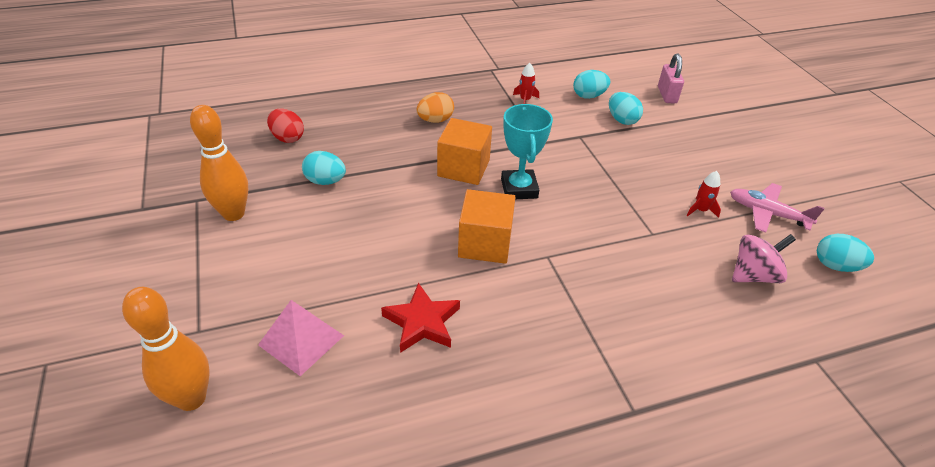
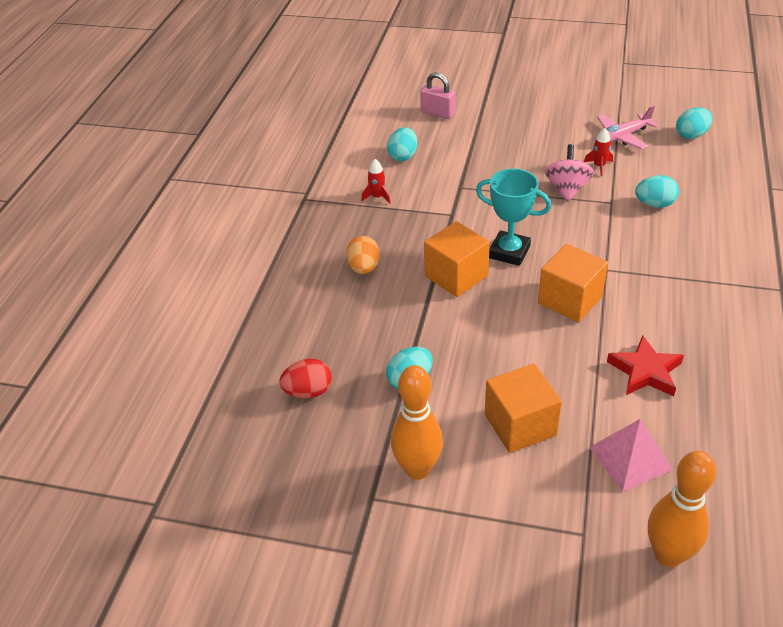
camera: 55 degrees left, 0 degrees up
turquoise egg [609,92,643,125] -> turquoise egg moved to [635,175,679,208]
pink spinning top [732,234,796,283] -> pink spinning top moved to [545,144,594,202]
none -> orange cube [485,364,562,453]

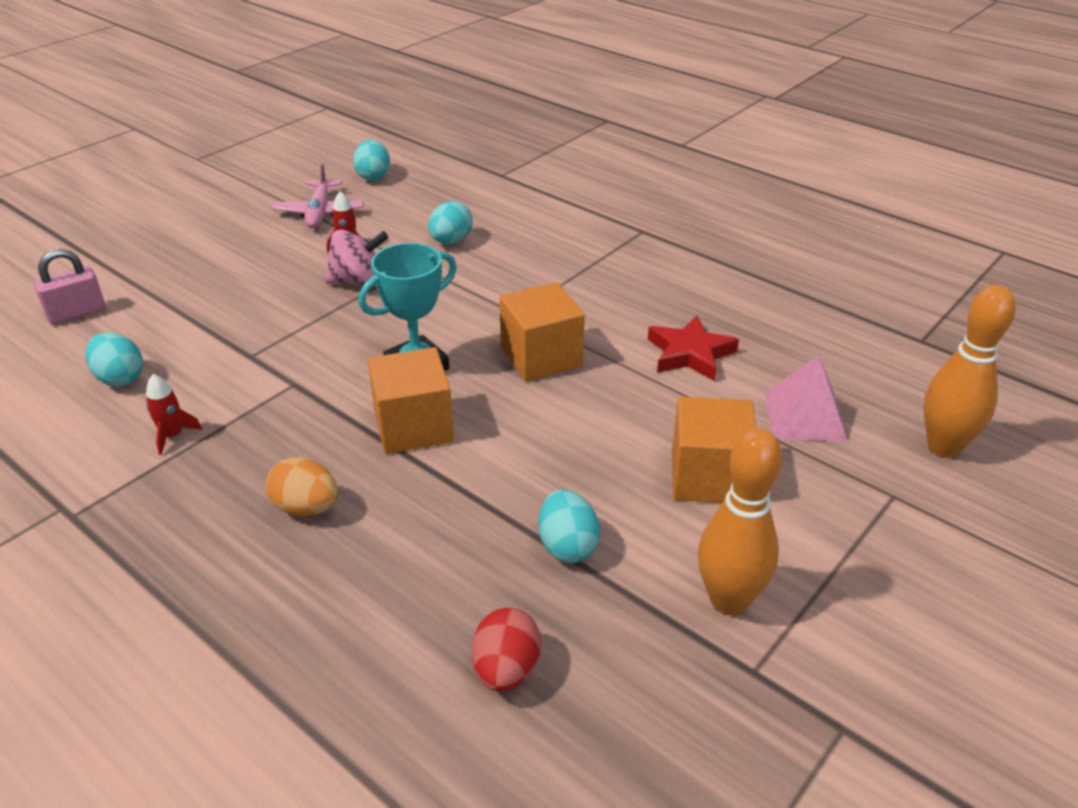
camera: 65 degrees left, 5 degrees down
pink spinning top [545,144,594,202] -> pink spinning top turned 135 degrees clockwise [325,229,388,286]

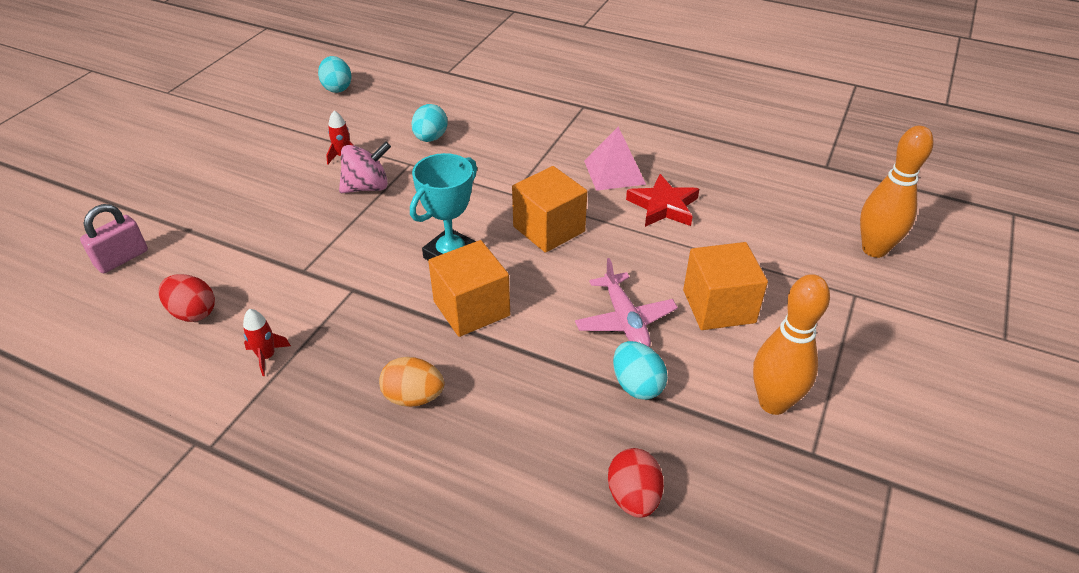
camera: 15 degrees left, 5 degrees up
turquoise egg [85,332,143,387] -> red egg [159,274,215,322]
pink plane [271,162,364,228] -> pink plane moved to [575,258,678,347]
pink pyramid [765,355,848,442] -> pink pyramid moved to [584,127,646,191]

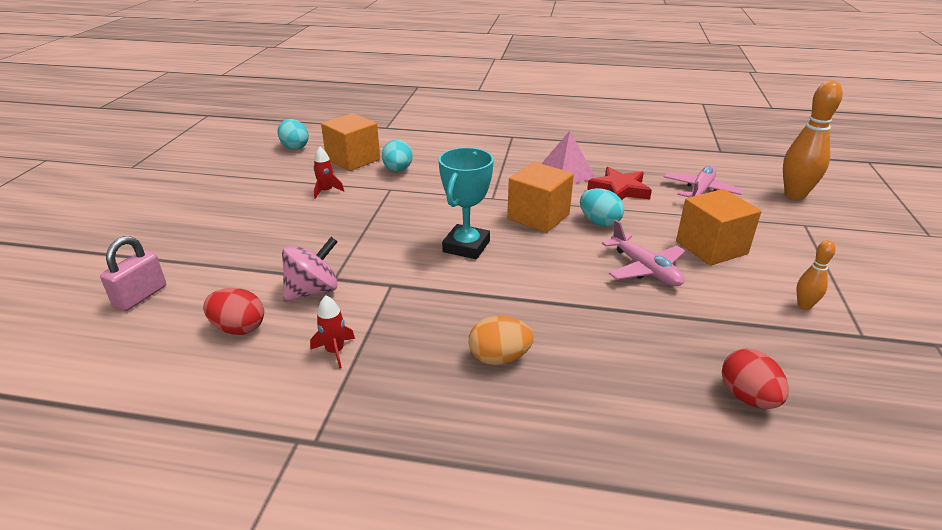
camera: 15 degrees left, 10 degrees down
pink spinning top [339,141,391,193] -> pink spinning top moved to [282,237,338,302]
orange cube [428,240,510,337] -> orange cube moved to [321,113,380,171]
turquoise egg [613,341,668,400] -> turquoise egg moved to [580,188,624,227]
orange bowling pin [753,274,830,415] -> orange bowling pin [797,240,835,310], size x0.50
none -> pink plane [664,165,743,197]

